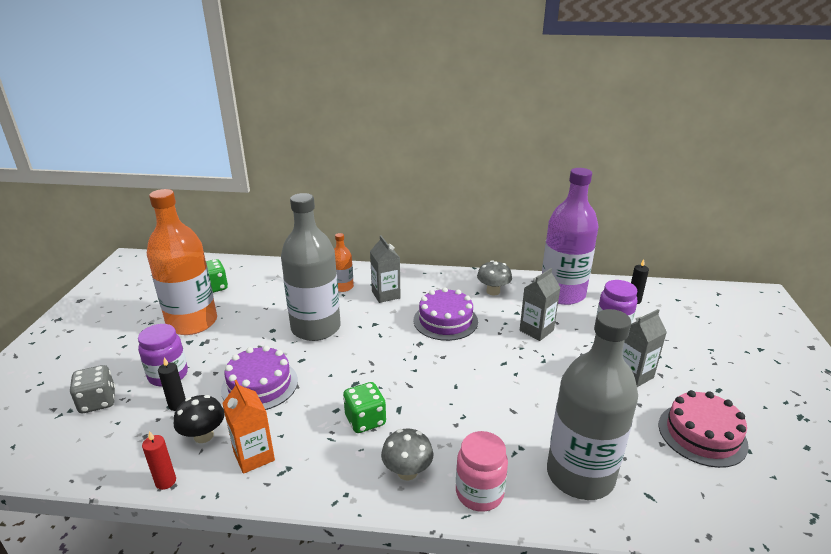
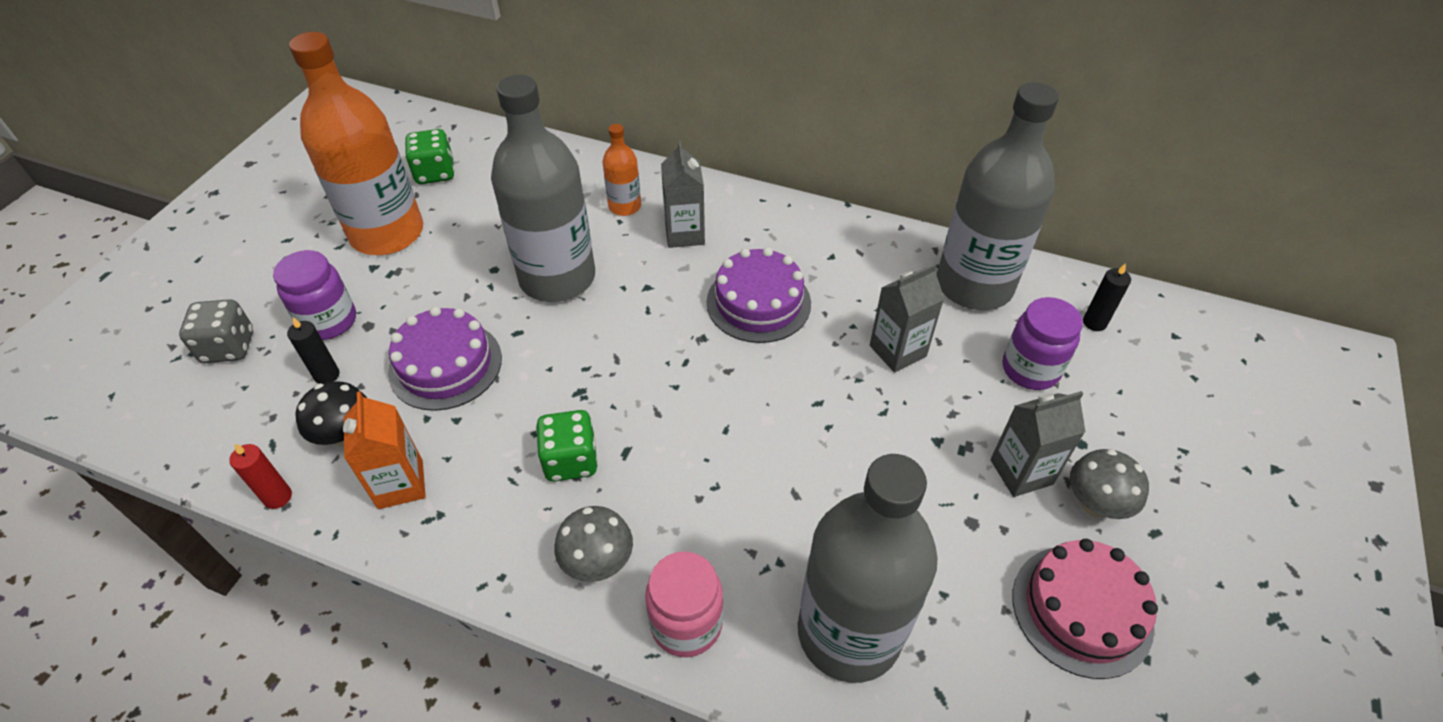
camera: 15 degrees right, 20 degrees up
grey mushroom [477,260,512,295] -> grey mushroom moved to [1070,449,1149,519]
purple bottle [542,168,599,305] -> grey bottle [937,82,1059,310]

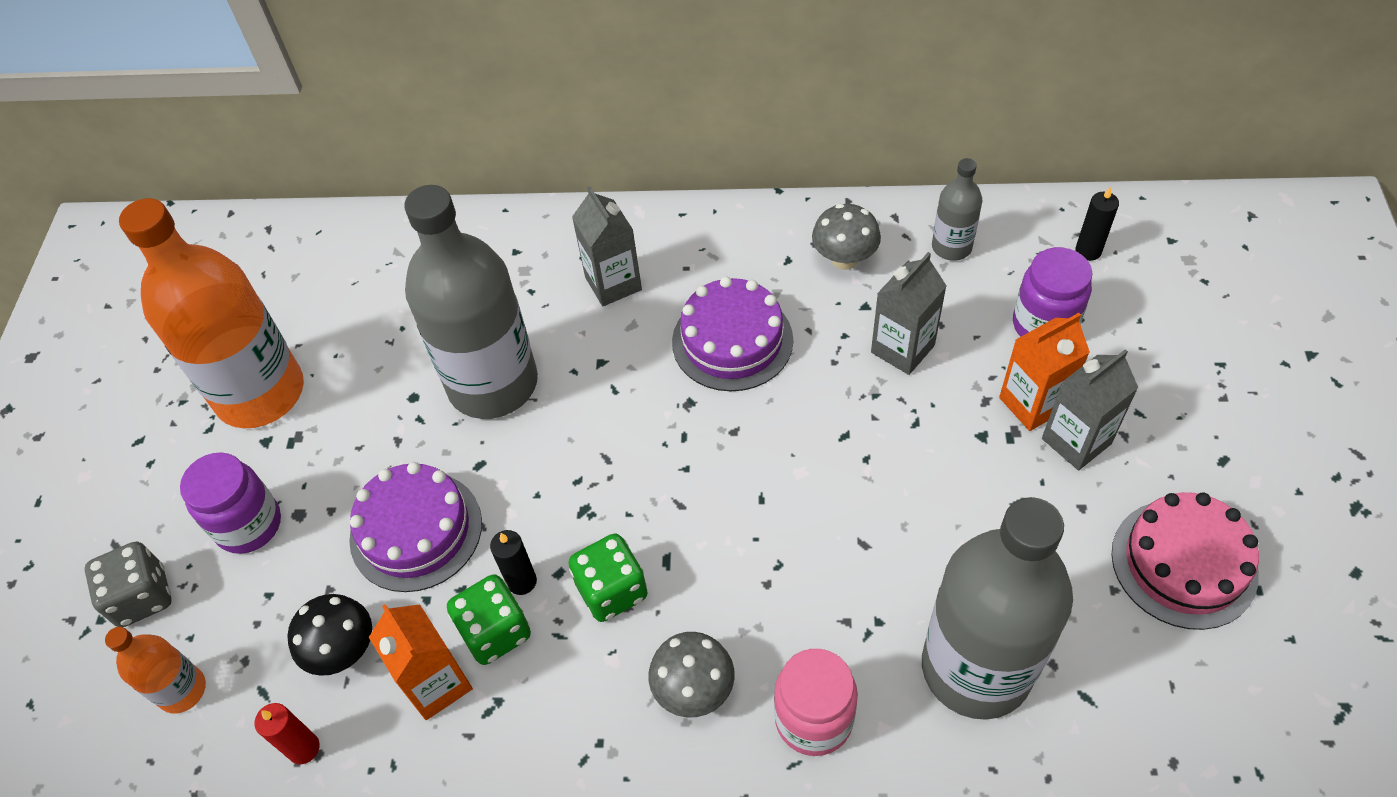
camera: 15 degrees left, 5 degrees up
black candle [287,317,340,384] -> black candle moved to [490,530,537,595]
green dice [405,129,455,184] -> green dice moved to [447,574,531,665]
orange bottle [603,124,641,216] -> orange bottle moved to [105,627,206,714]
grey bottle [937,82,1059,310] -> grey bottle [932,158,982,261], size x0.46
grey mushroom [1070,449,1149,519] -> grey mushroom moved to [812,203,881,270]
none -> orange carton [999,313,1090,431]

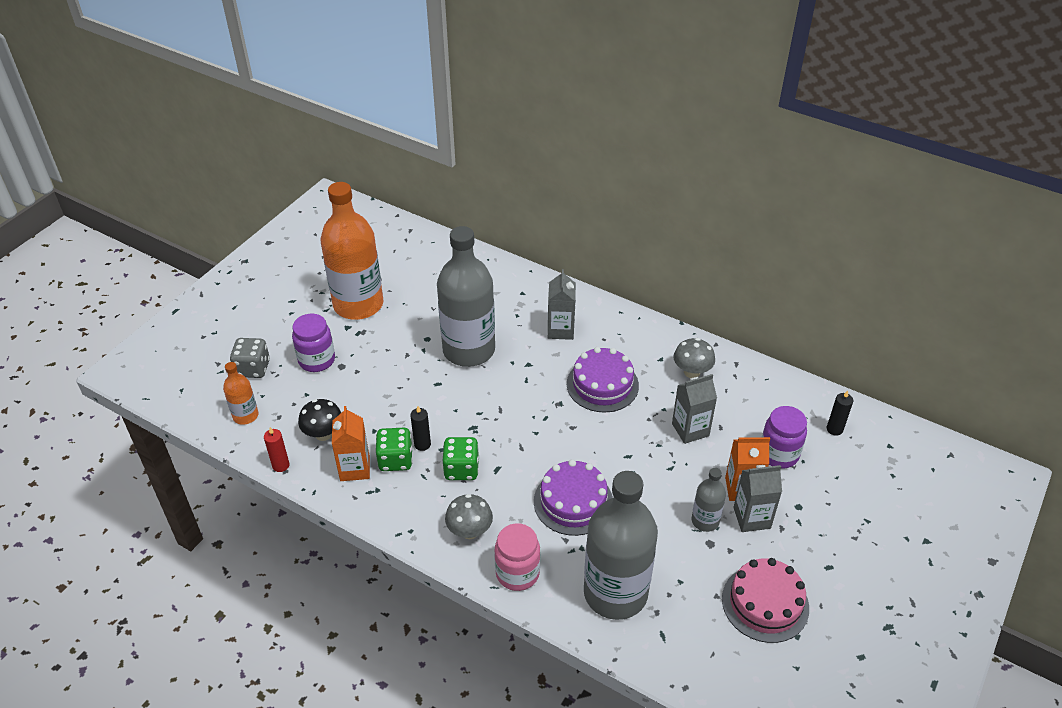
camera: 25 degrees right, 10 degrees down
purple cake [349,462,482,592] -> purple cake moved to [534,459,613,536]
grey bottle [932,158,982,261] -> grey bottle moved to [692,468,726,532]

